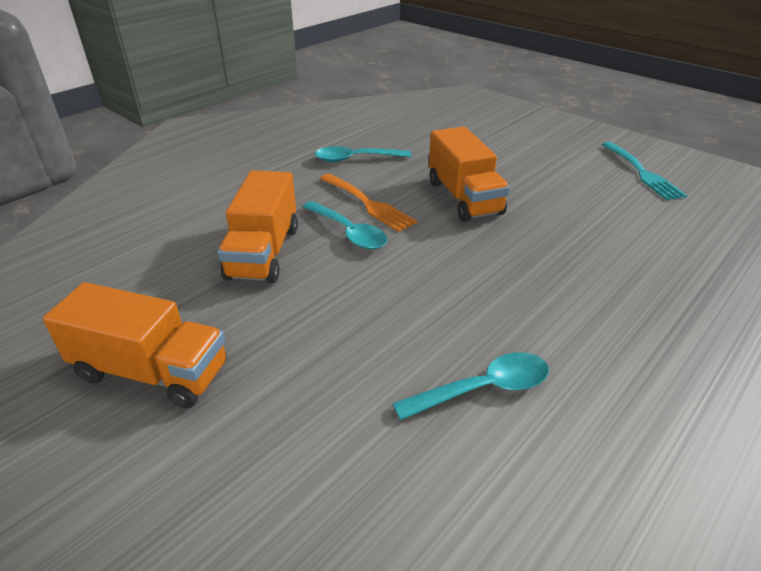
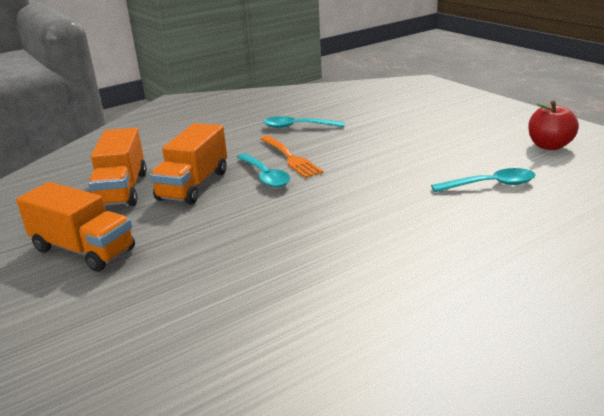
camera: 15 degrees right, 10 degrees down
turquoise spoon [393,353,549,420] -> turquoise spoon moved to [431,168,535,192]
orange truck [429,126,510,222] -> orange truck moved to [88,128,147,206]
turquoise fork [602,142,687,200] -> red apple [528,100,579,150]

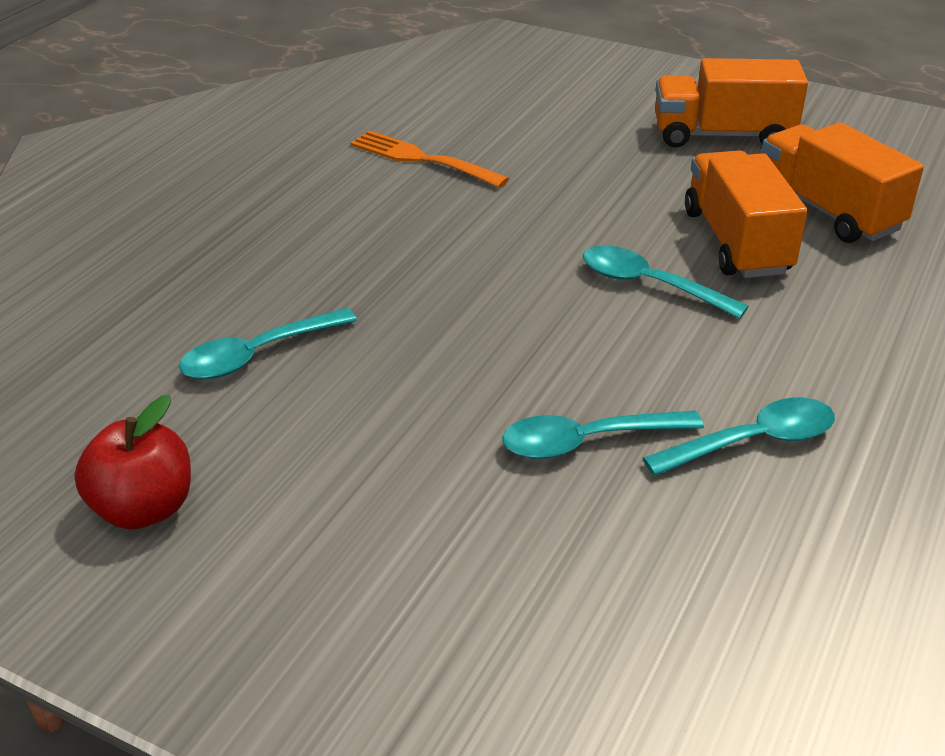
camera: 150 degrees right, 10 degrees up
orange fork [261,136,323,178] -> orange fork moved to [350,131,509,188]
none -> turquoise spoon [502,410,704,459]

